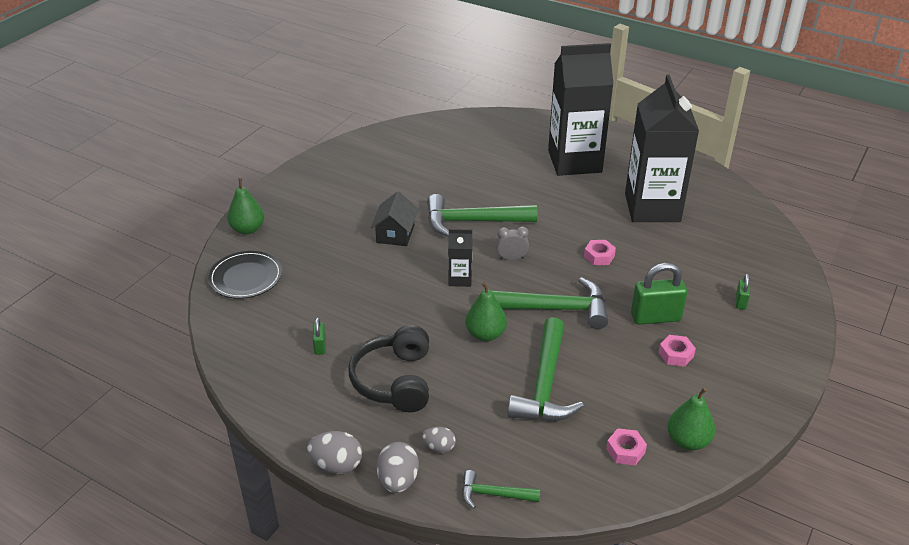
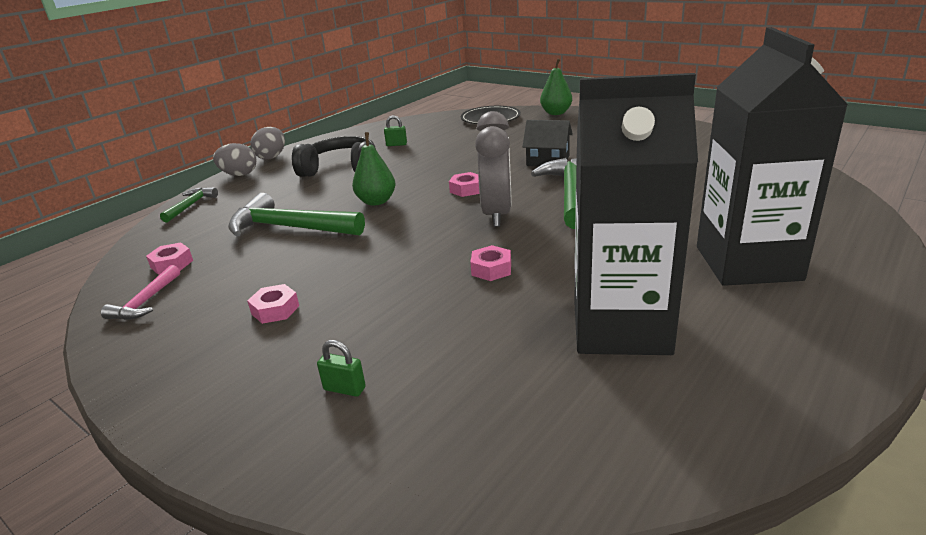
camera: 100 degrees right, 10 degrees down
grey egg [422,427,456,453] -> none
black carton [448,229,472,287] -> pink nut [449,172,479,197]
green hammer [491,277,608,329] -> none
grey clock [496,226,529,260] -> grey clock [475,111,512,227], size x2.07
green padlock [631,263,687,325] -> none
green pear [667,387,715,450] -> pink hammer [101,265,180,320]

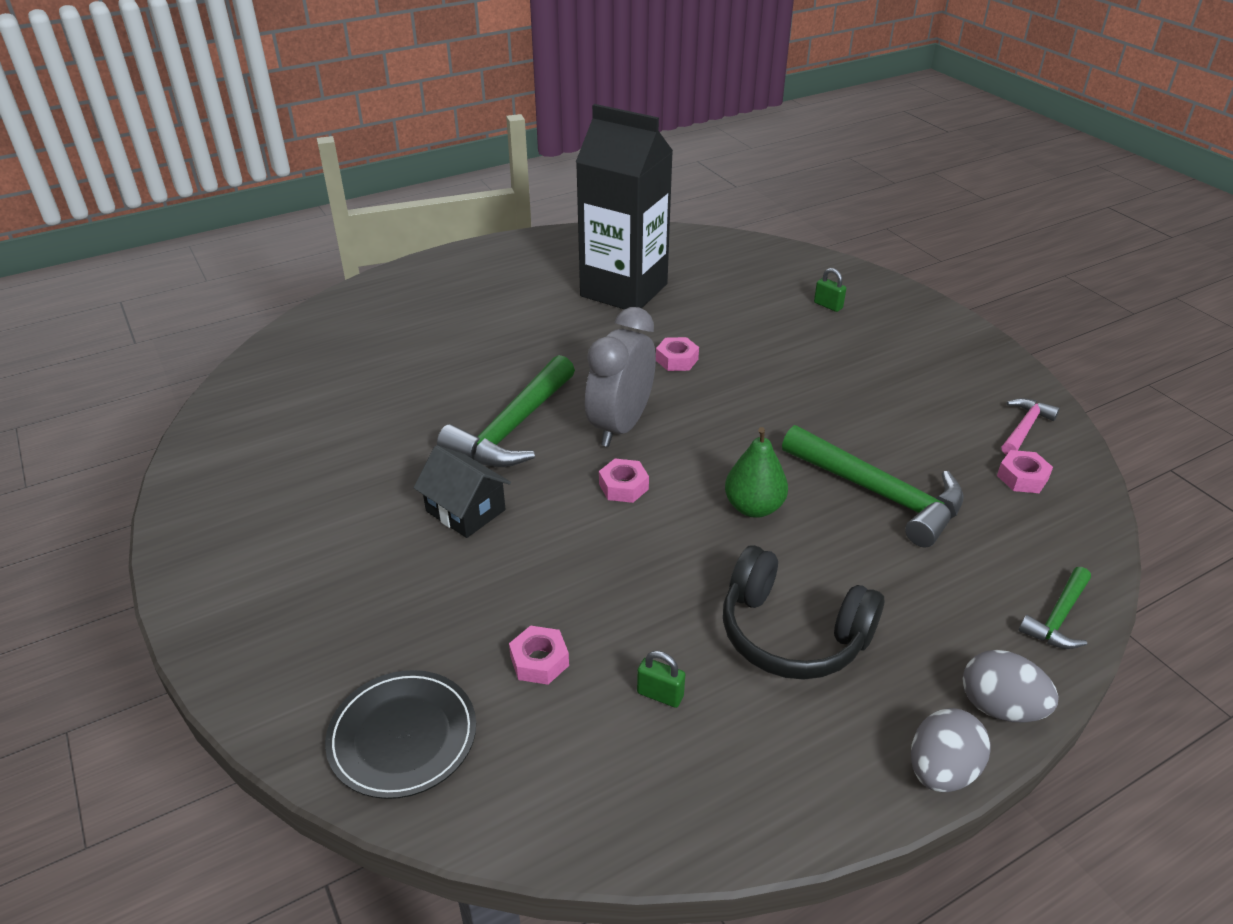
camera: 160 degrees left, 10 degrees up
pink nut [247,284,299,324] -> pink nut moved to [509,626,569,685]
green pear [540,58,572,115] -> none
black carton [697,27,848,286] -> none

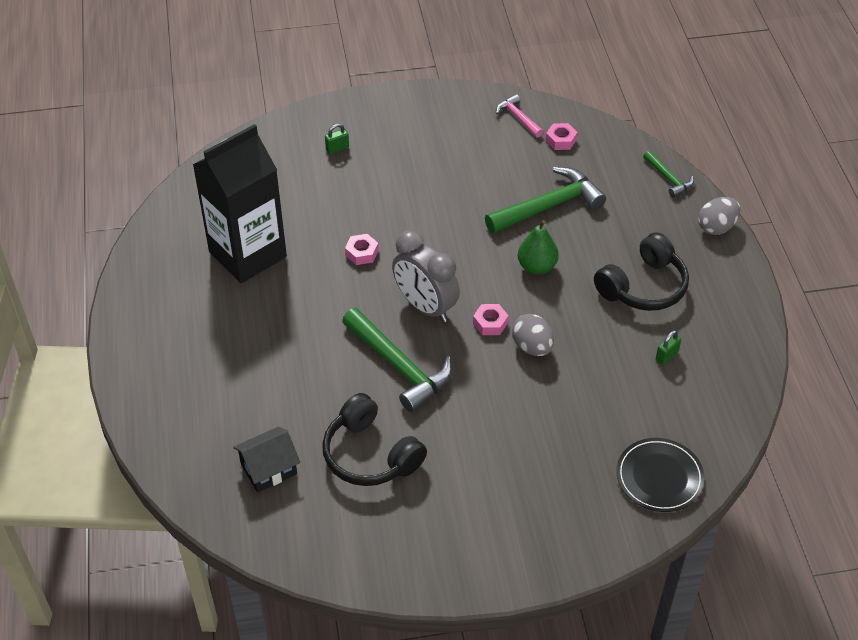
camera: 70 degrees left, 10 degrees up
black house [413,445,511,538] -> black house moved to [233,427,300,492]
pink nut [509,626,569,685] -> none
grey egg [911,708,990,792] -> grey egg moved to [512,314,554,356]
none -> black headphones [322,393,427,486]

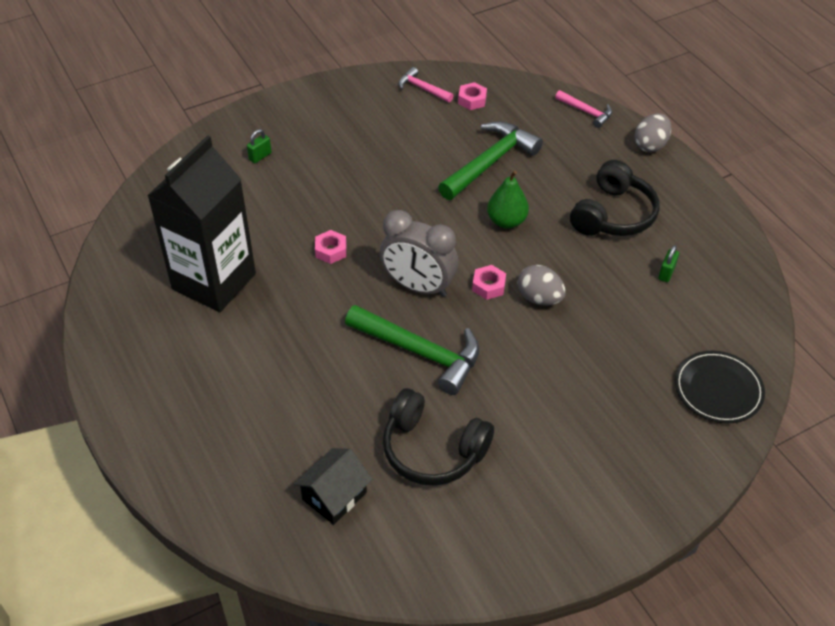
camera: 20 degrees left, 0 degrees up
green hammer [643,151,694,198] -> pink hammer [555,90,612,128]

